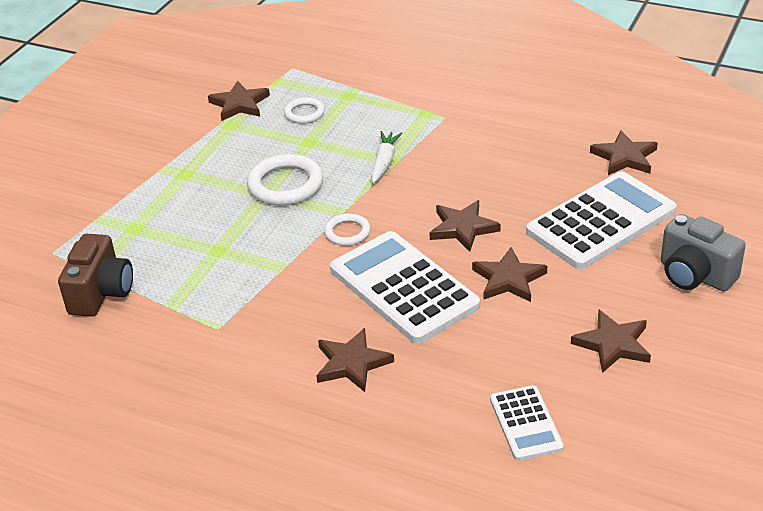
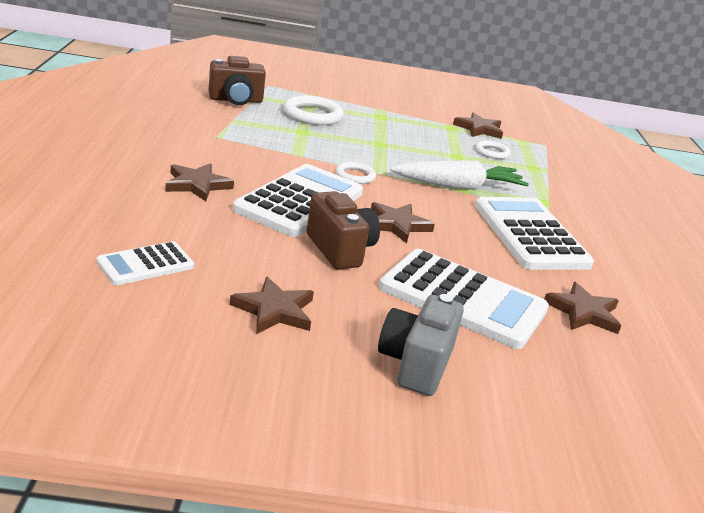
camera: 60 degrees right, 10 degrees down
white ring [247,154,323,206] -> white ring moved to [284,95,344,125]
white carrot [371,131,403,183] -> white carrot [390,160,529,190], size x1.75
brown star [472,247,547,302] -> brown camera [307,191,380,270]
none -> white calculator [475,197,594,270]

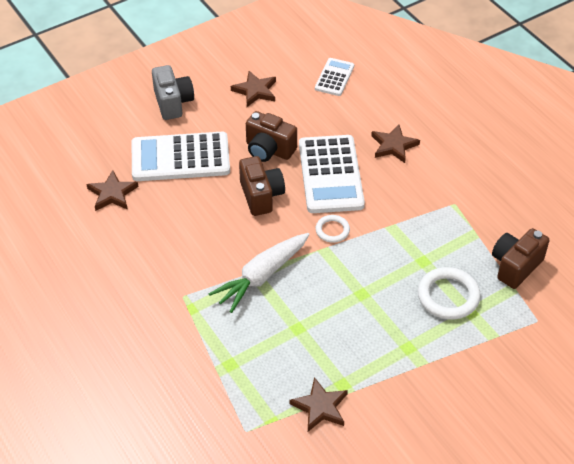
camera: 150 degrees right, 20 degrees up
brown star [371,202,435,243] -> brown camera [239,156,285,216]
white calculator [475,197,594,270] -> none
white ring [476,140,511,159] -> none

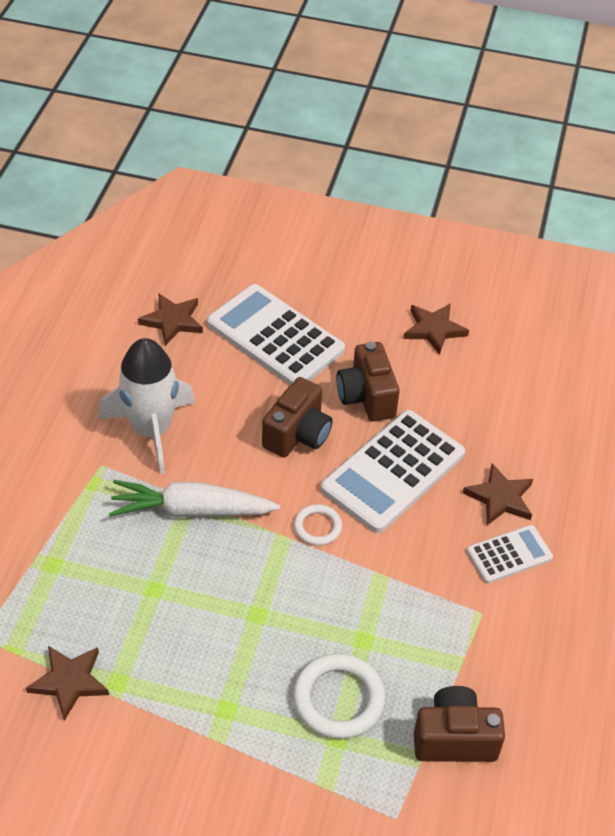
camera: 45 degrees right, 0 degrees up
grey camera [152,65,194,120] -> none
white calculator [315,58,354,96] -> white calculator moved to [467,525,553,583]
none -> white rocket [98,338,195,474]

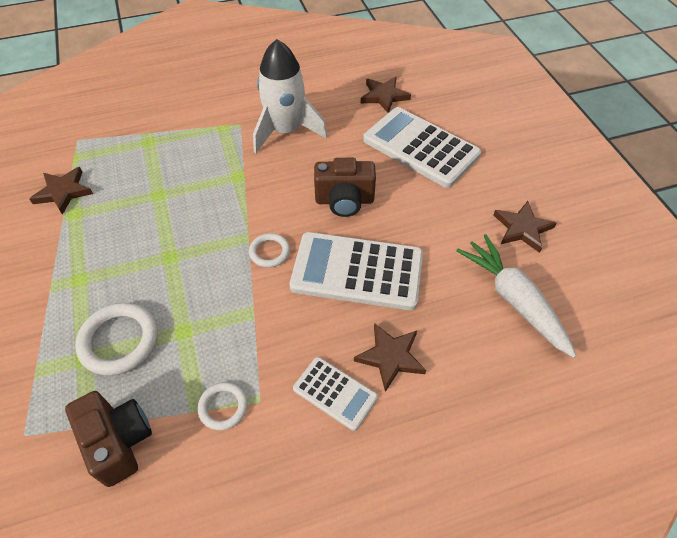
camera: 60 degrees right, 5 degrees up
white carrot [109,480,280,518] -> white carrot moved to [456,234,577,358]
white calculator [207,284,345,386] -> white calculator turned 60 degrees counterclockwise [363,107,481,188]
brown camera [336,342,400,421] -> none
none -> white ring [198,382,248,430]

